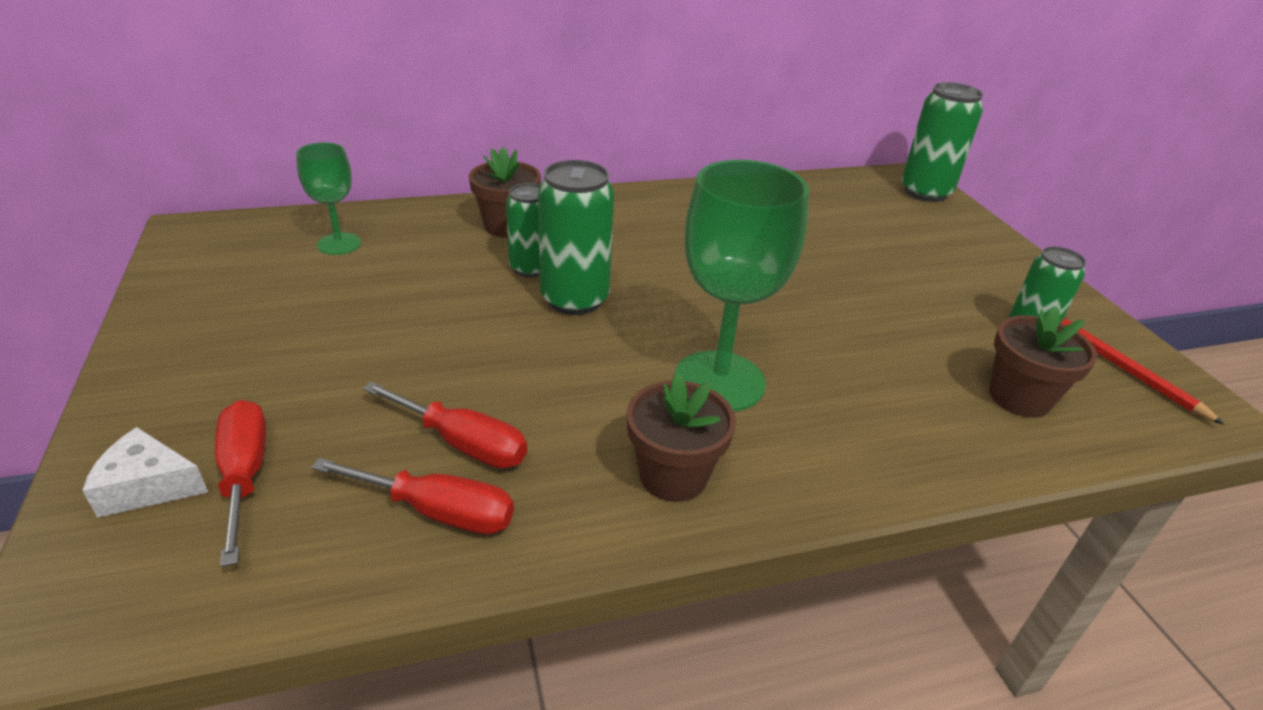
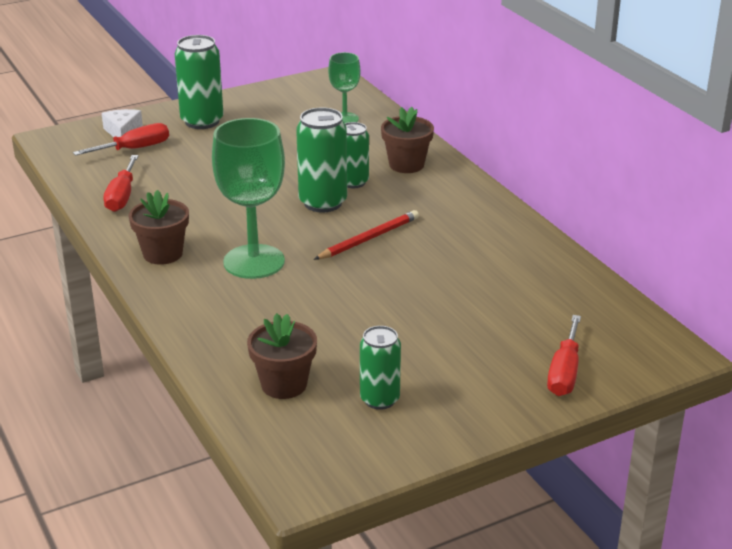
camera: 80 degrees right, 5 degrees down
red screwdriver [363,381,527,468] -> red screwdriver moved to [547,315,581,396]
green can [902,82,983,202] -> green can moved to [175,35,223,129]
red pencil [1062,317,1225,425] -> red pencil moved to [314,210,419,260]

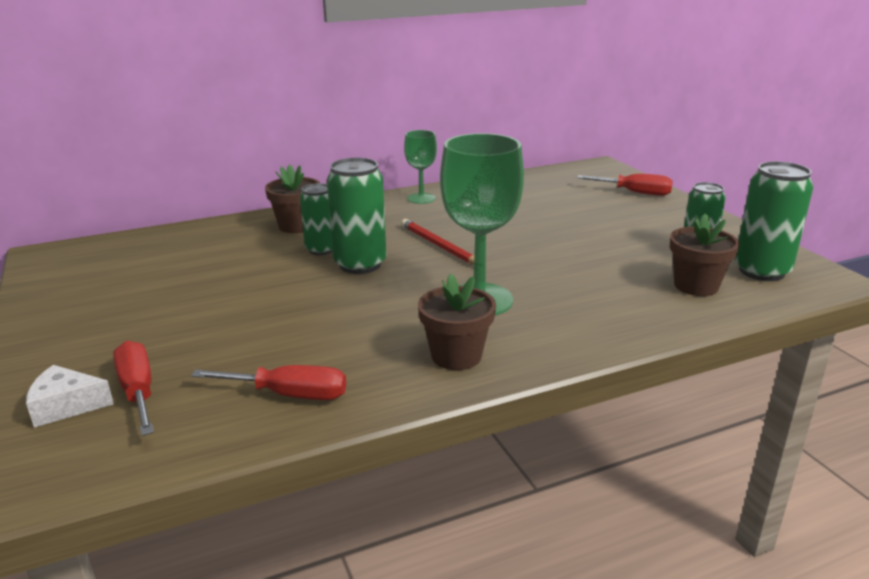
camera: 85 degrees left, 5 degrees down
green can [175,35,223,129] -> green can moved to [735,161,813,281]
green goblet [328,52,361,123] -> green goblet moved to [404,130,437,204]

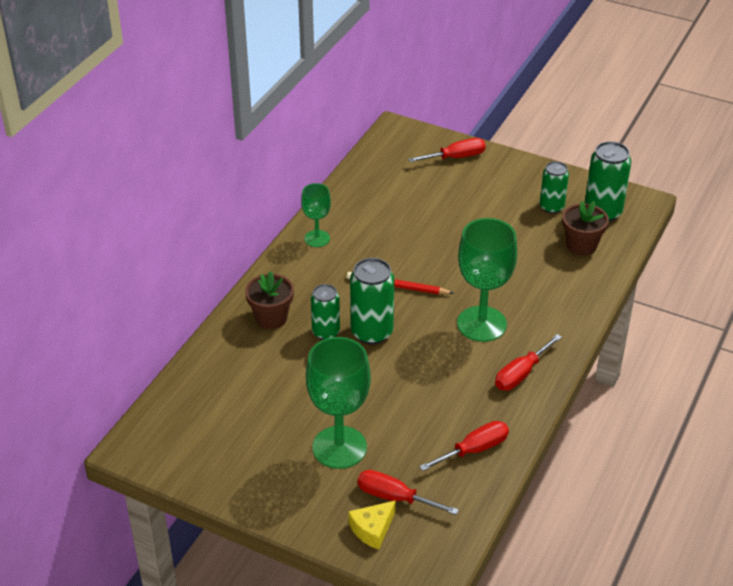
camera: 40 degrees left, 15 degrees up
white cheese [26,365,114,428] -> yellow cheese [349,500,396,550]
brown flower pot [418,273,496,370] -> red screwdriver [495,334,562,391]
none -> green goblet [306,337,371,469]

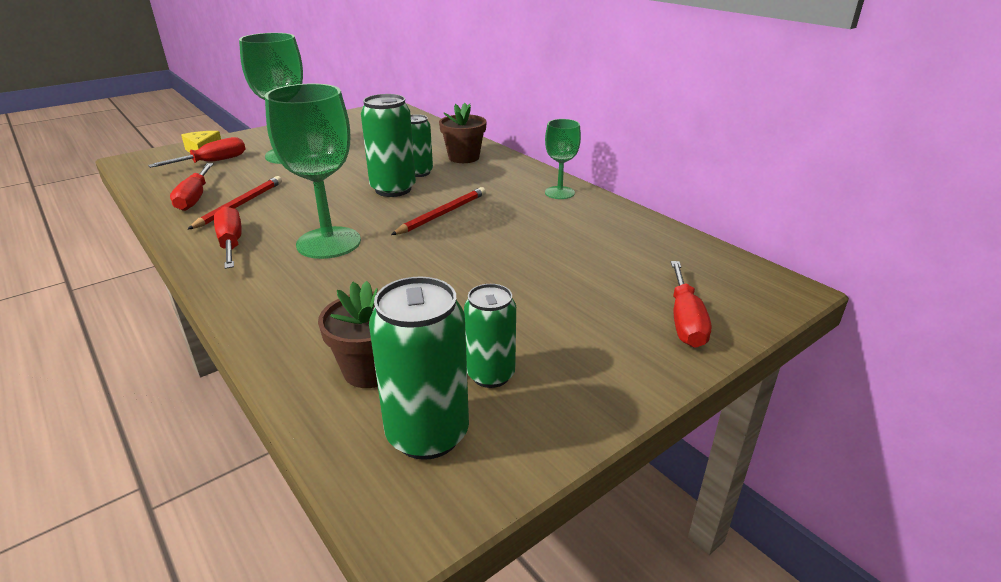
camera: 115 degrees right, 10 degrees down
none -> red pencil [187,176,282,230]

